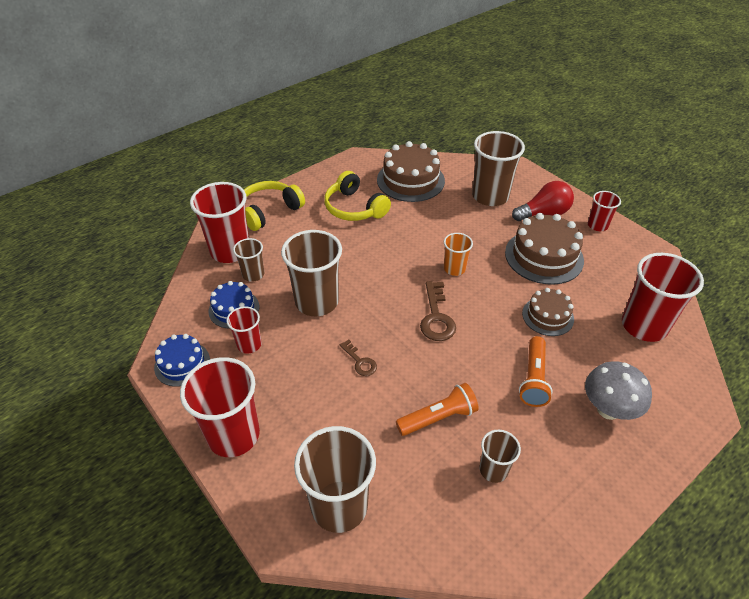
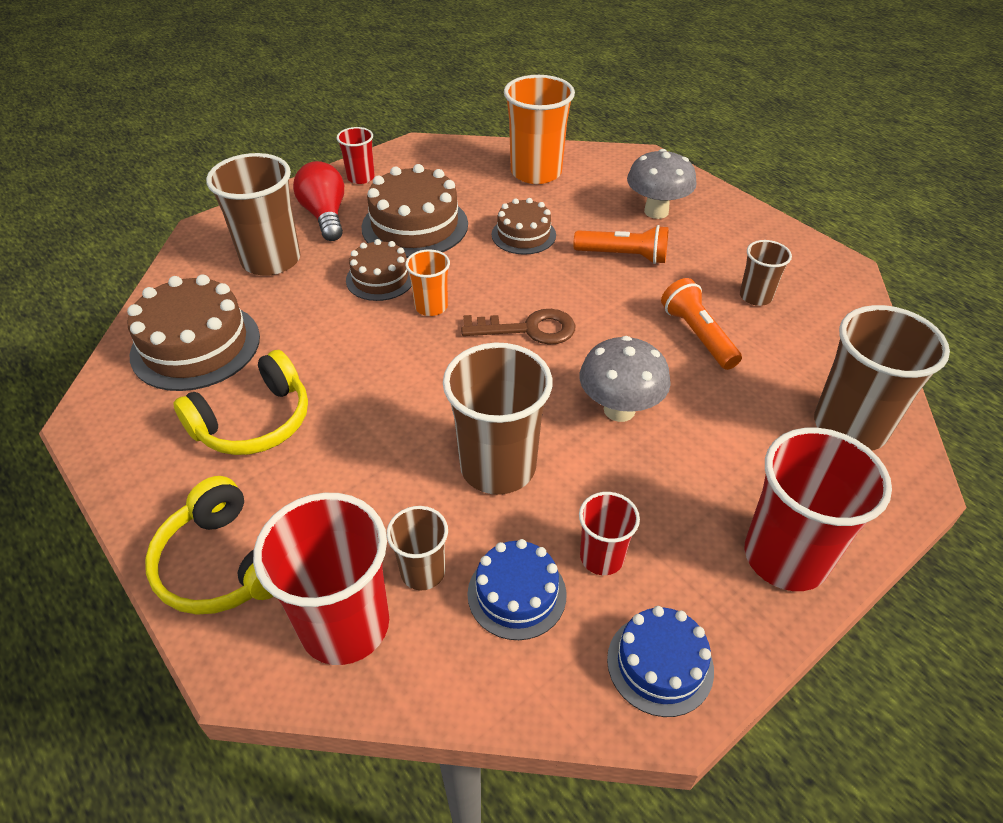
camera: 90 degrees left, 0 degrees up
brown key [340,339,377,376] -> grey mushroom [580,336,671,422]
red cup [622,253,704,342] -> orange cup [504,75,575,184]
none -> brown cake [346,239,412,301]

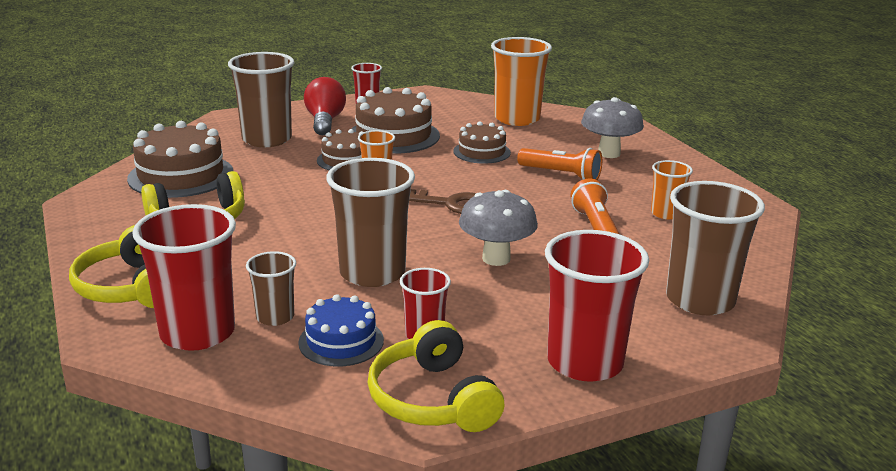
camera: 15 degrees right, 20 degrees down
blue cake [607,606,714,717] -> yellow headphones [367,320,505,432]
brown cup [740,240,792,306] -> orange cup [651,160,693,219]

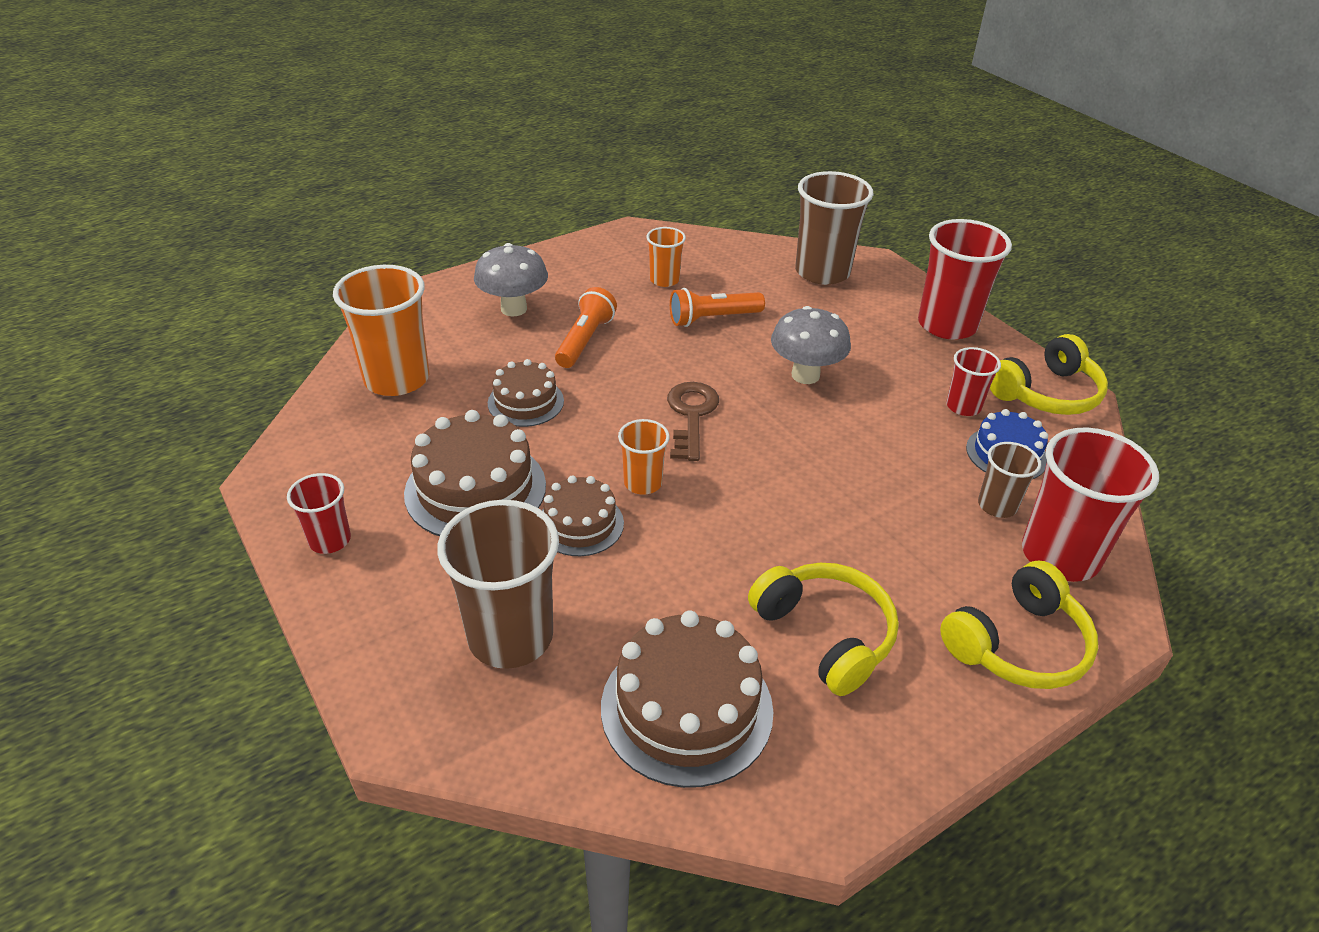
camera: 100 degrees left, 15 degrees up
red light bulb [304,77,346,135] -> none
brown cup [326,158,415,287] -> none

